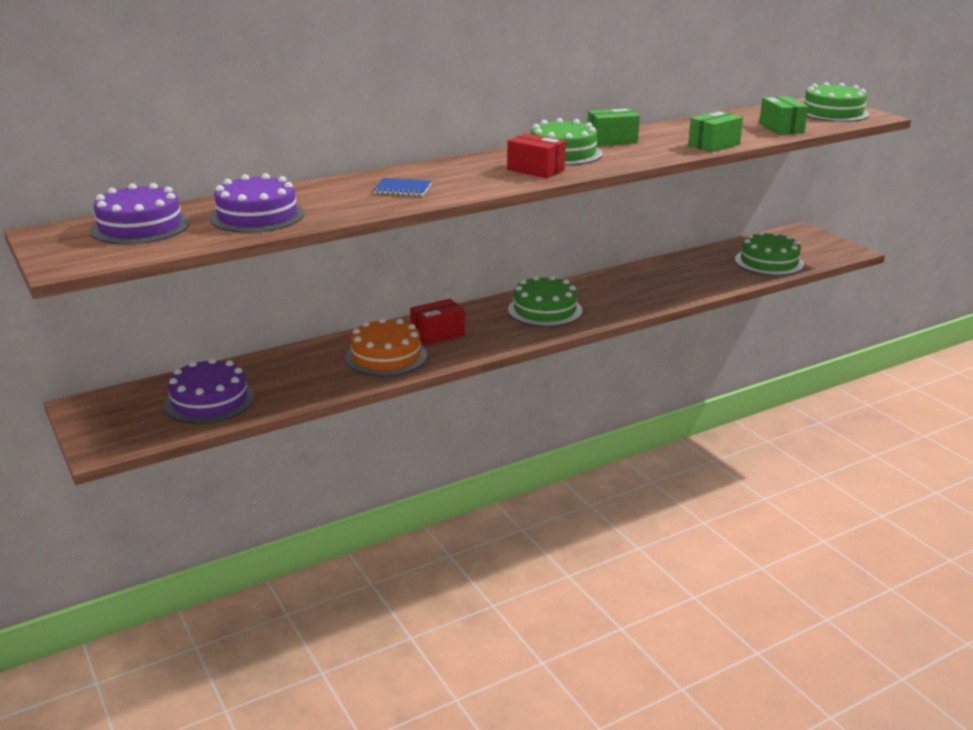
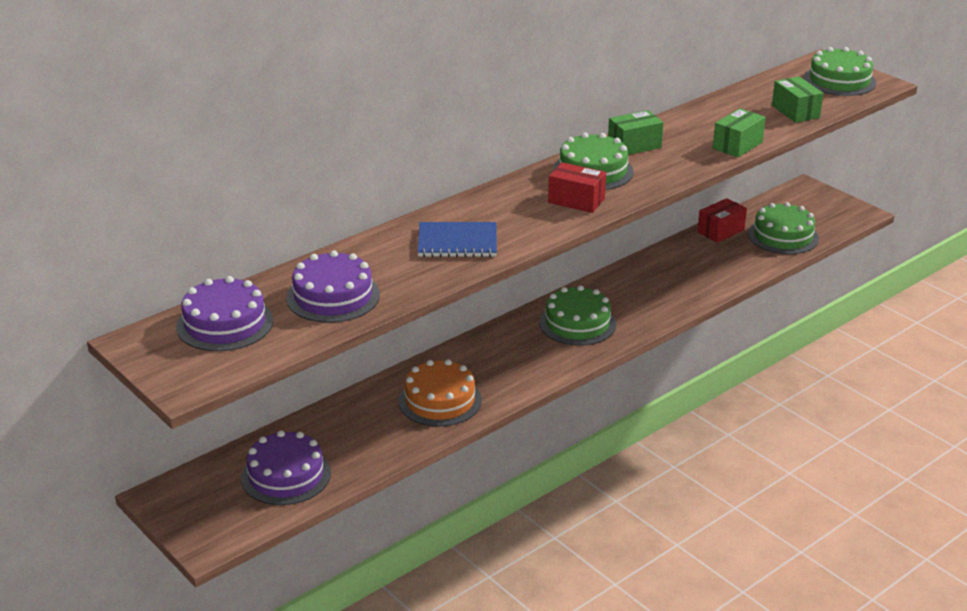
camera: 10 degrees left, 5 degrees up
blue notebook [373,178,432,196] -> blue notebook [417,222,497,257], size x1.52
red box [410,299,465,345] -> red box moved to [697,198,747,243]

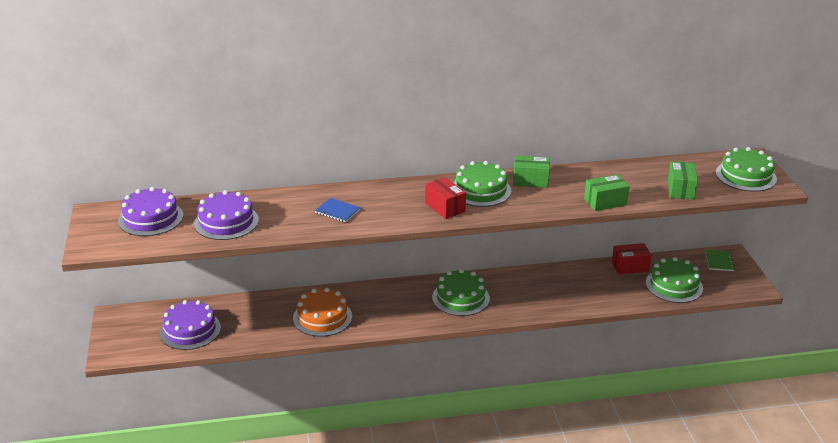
camera: 30 degrees right, 0 degrees up
blue notebook [417,222,497,257] -> blue notebook [315,198,361,222], size x0.66
none -> green notebook [705,250,735,271]

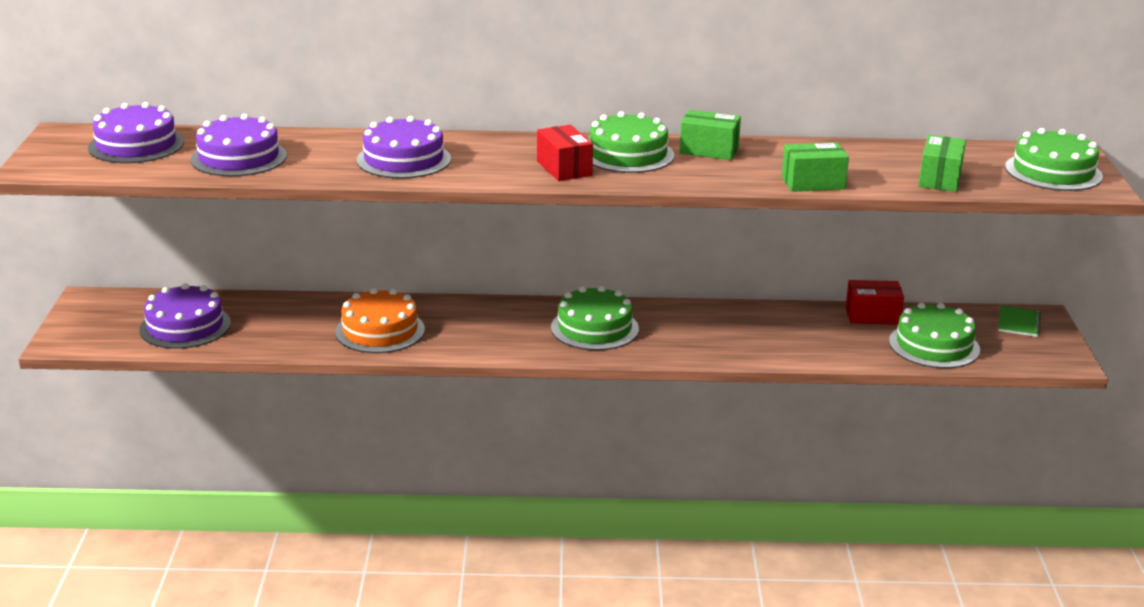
camera: 10 degrees right, 5 degrees down
blue notebook [315,198,361,222] -> purple cake [356,116,451,179]

